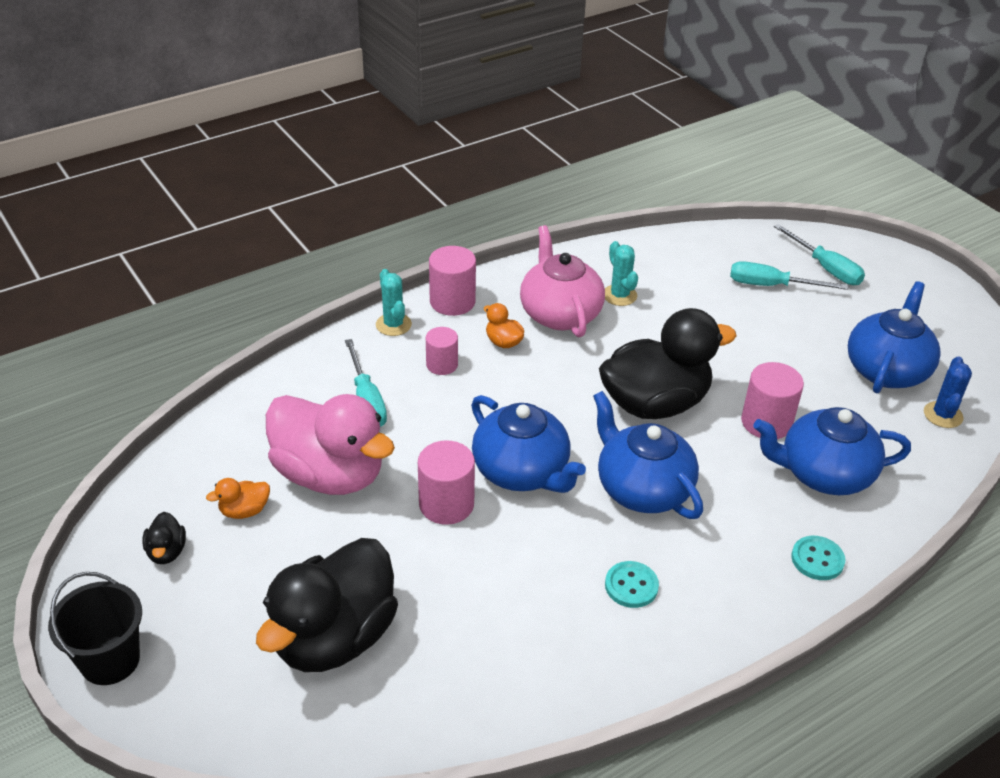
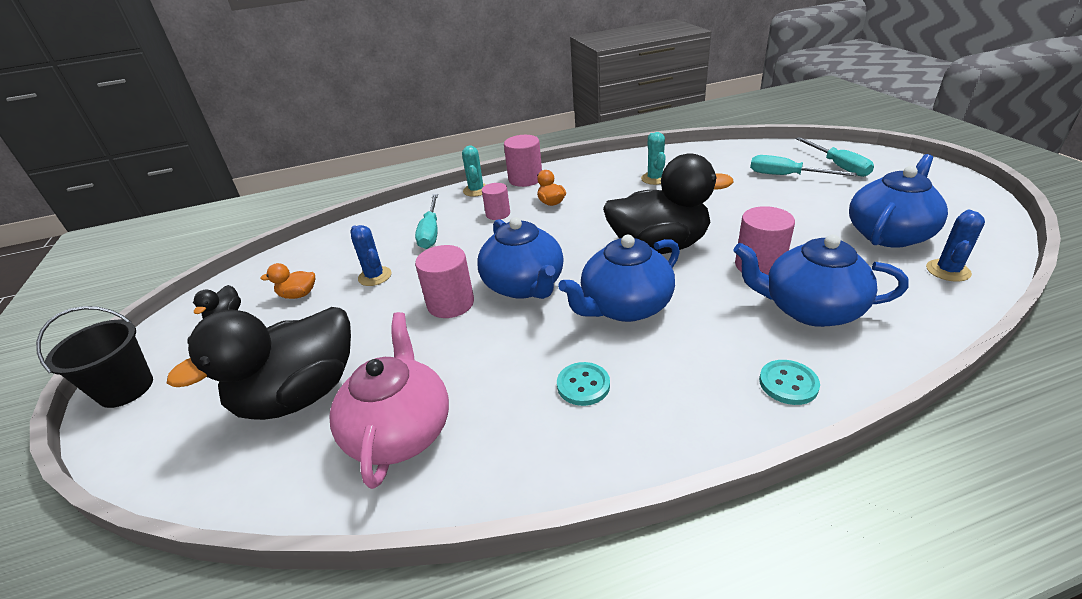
camera: 20 degrees right, 5 degrees down
pink duck [266,394,395,495] -> blue cactus [350,225,391,286]
pink teapot [520,225,605,337] -> pink teapot moved to [330,312,449,489]
blue teapot [593,391,703,519] -> blue teapot turned 105 degrees counterclockwise [558,235,680,322]

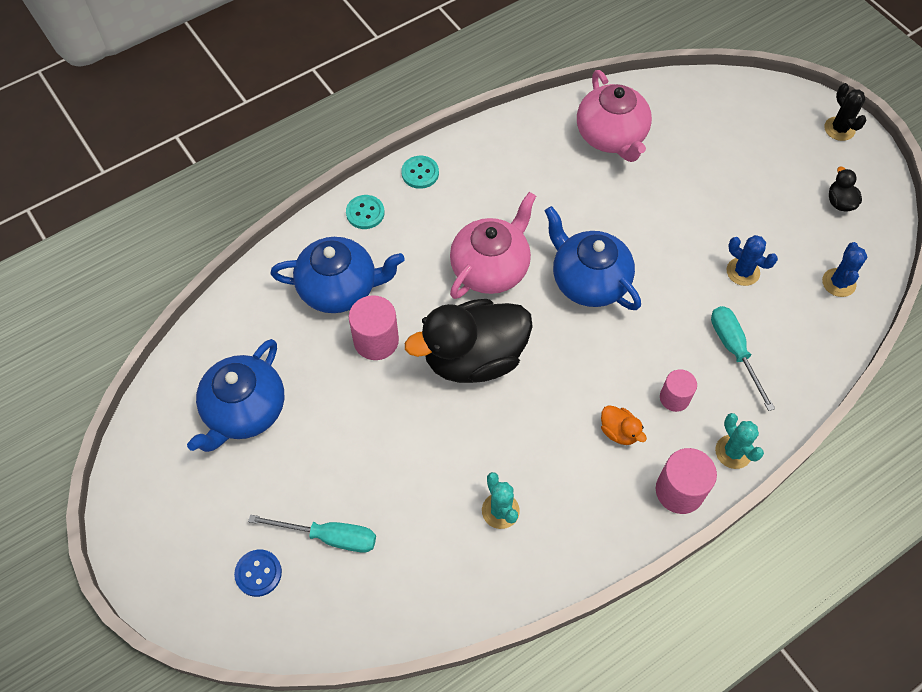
camera: 160 degrees right, 25 degrees up
black bucket [36,306,153,408] -> black cactus [824,83,867,141]
black duck [166,307,351,420] -> none
orange duck [261,263,315,299] -> none
pink cylinder [415,245,474,318] -> none
turquoise button [557,362,610,406] -> turquoise button moved to [401,156,439,189]
blue teapot [558,235,680,322] -> pink teapot [450,192,536,299]
turquoise screwdriver [796,137,874,177] -> blue button [234,549,282,597]
blue cactus [926,209,985,282] -> blue cactus moved to [822,242,867,297]

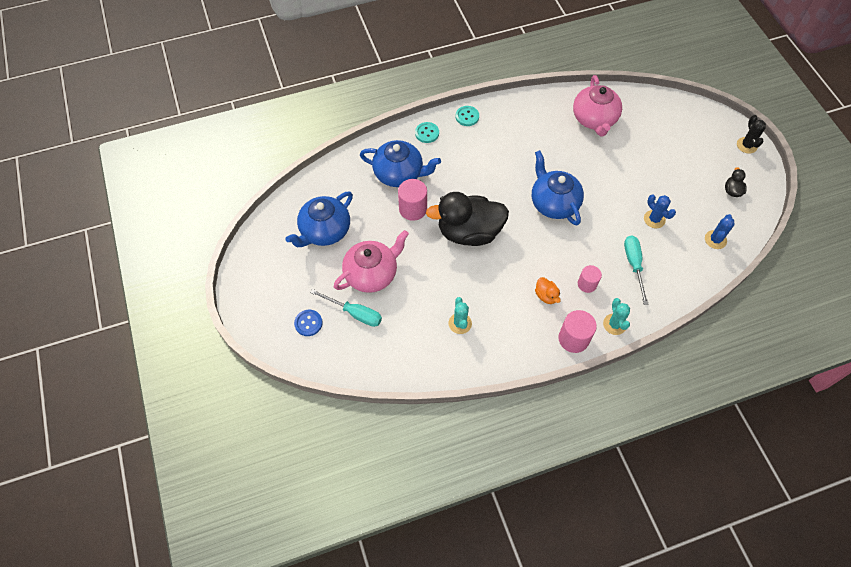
camera: 15 degrees right, 0 degrees up
pink teapot [450,192,536,299] -> pink teapot moved to [334,230,409,293]

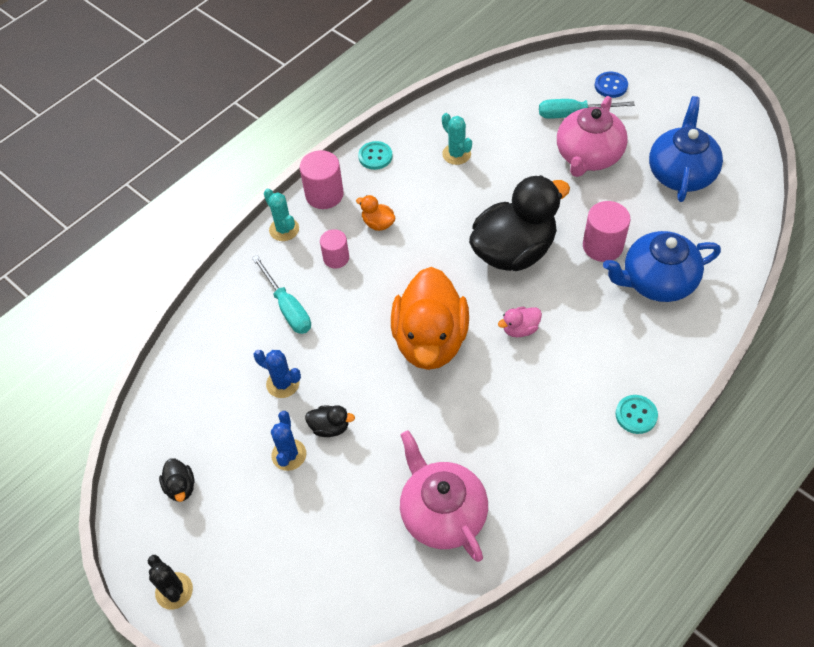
camera: 155 degrees right, 5 degrees down
turquoise button [415,122,439,143] -> turquoise button moved to [358,141,392,170]
blue teapot [532,150,584,225] -> orange duck [391,267,469,370]
blue cactus [705,214,735,249] -> blue cactus moved to [271,411,306,471]
none -> black duck [305,405,355,437]
none -> pink duck [498,307,542,337]

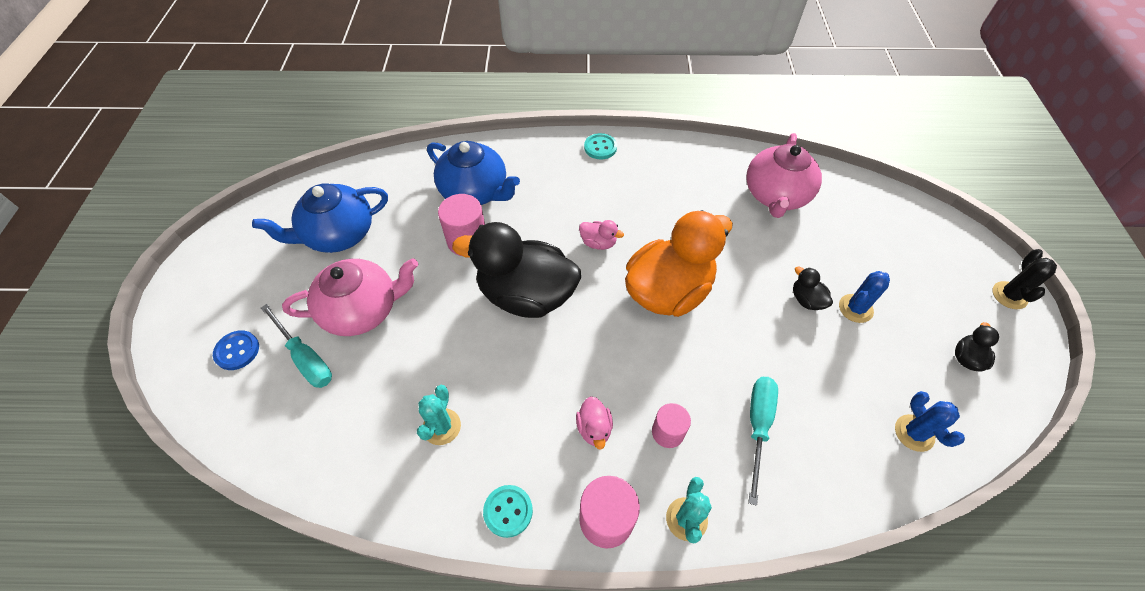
camera: 135 degrees left, 0 degrees up
blue cactus [254,350,301,398] -> blue cactus moved to [895,391,965,452]
orange duck [356,195,395,231] -> pink duck [576,396,613,450]

